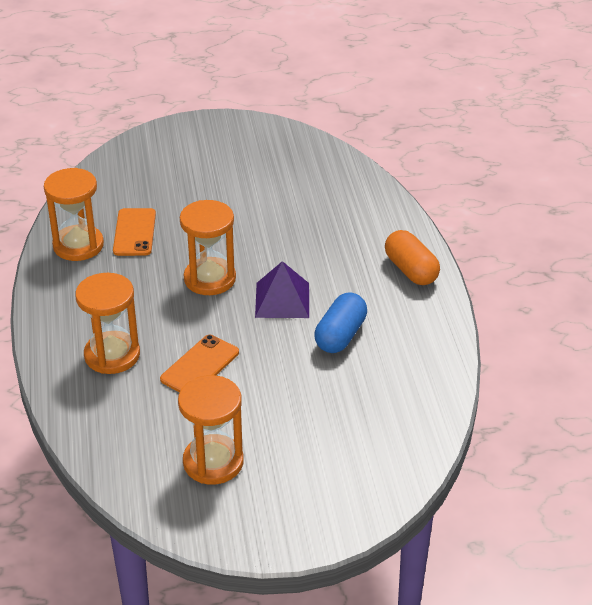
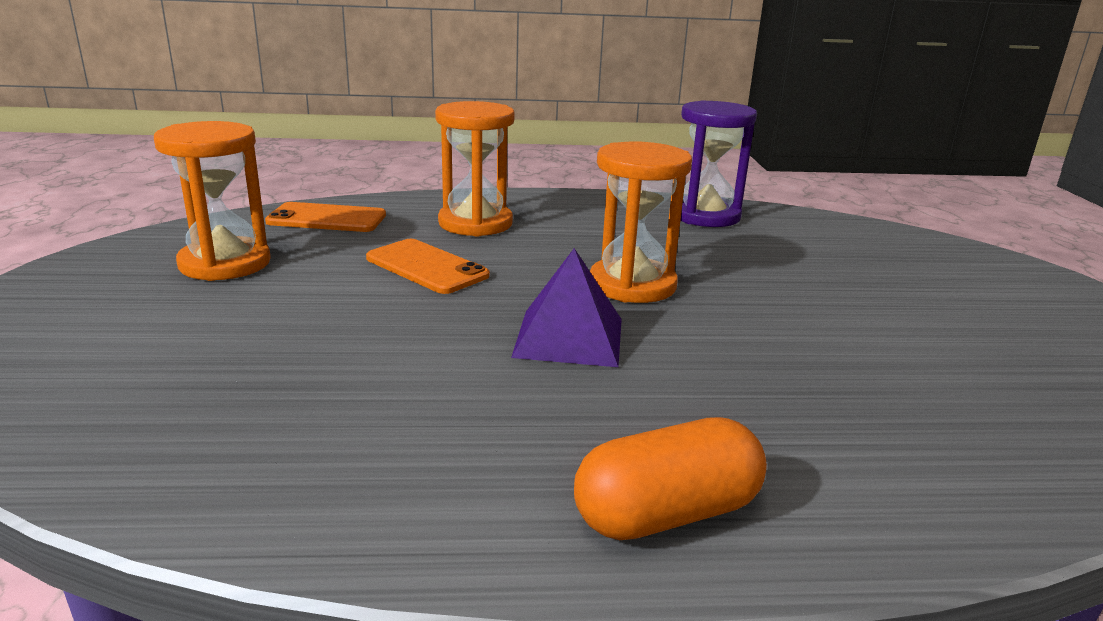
camera: 95 degrees right, 15 degrees down
orange hourglass [44,168,104,261] -> purple hourglass [680,100,757,227]
orange phone [113,208,156,256] -> orange phone moved to [265,202,386,232]
blue capsule [314,292,367,353] -> none

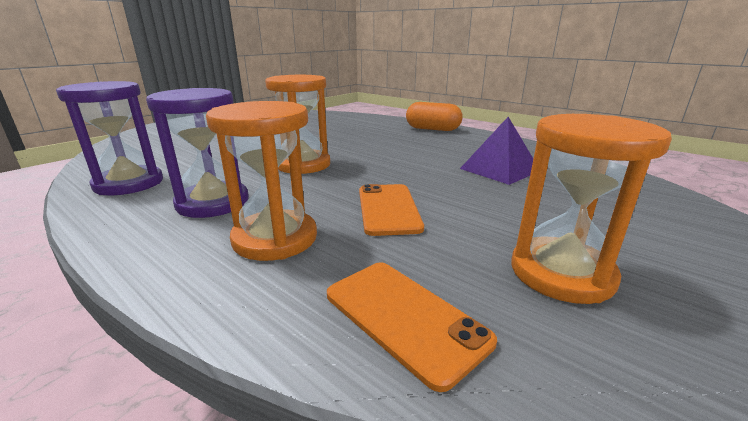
camera: 135 degrees left, 0 degrees up
purple pyramid [511,248,622,367] -> purple pyramid moved to [460,117,533,185]
none -> purple hourglass [146,88,249,218]

